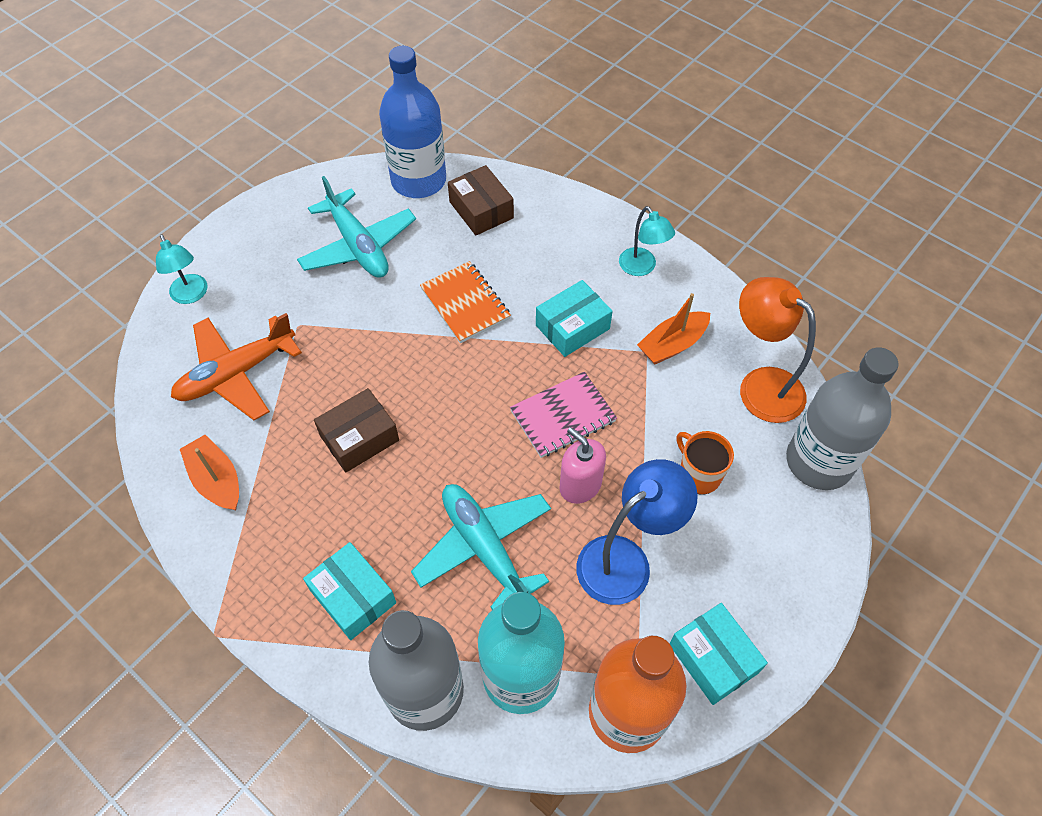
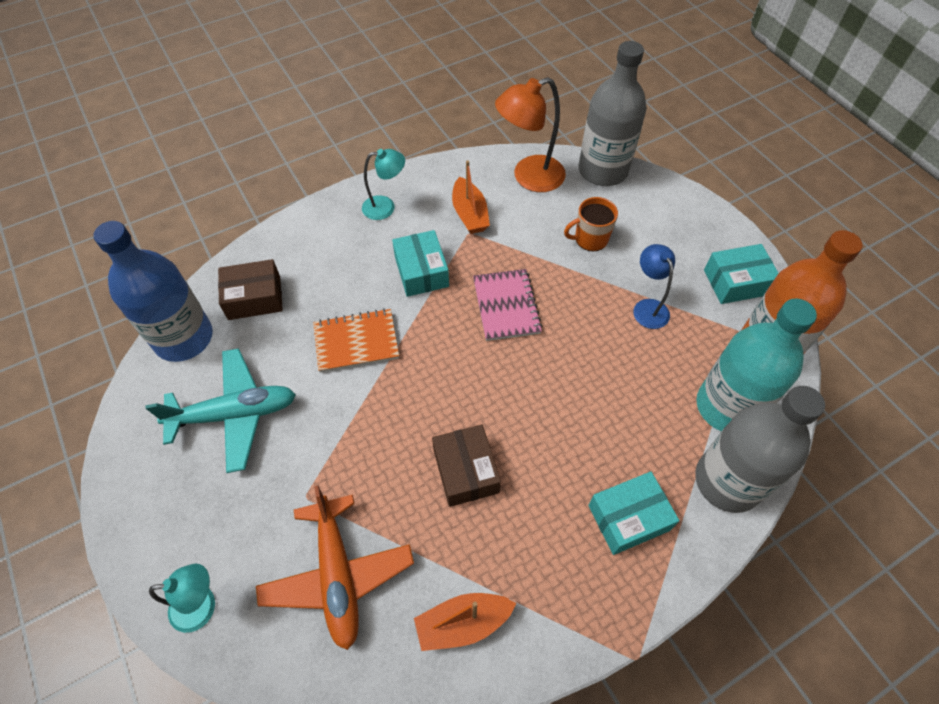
camera: 70 degrees left, 0 degrees up
turquoise plane [411,484,551,610] -> none
pink soap dispenser [560,427,606,504] -> none
blue lamp [576,459,698,605] -> blue lamp [633,244,675,329], size x0.62

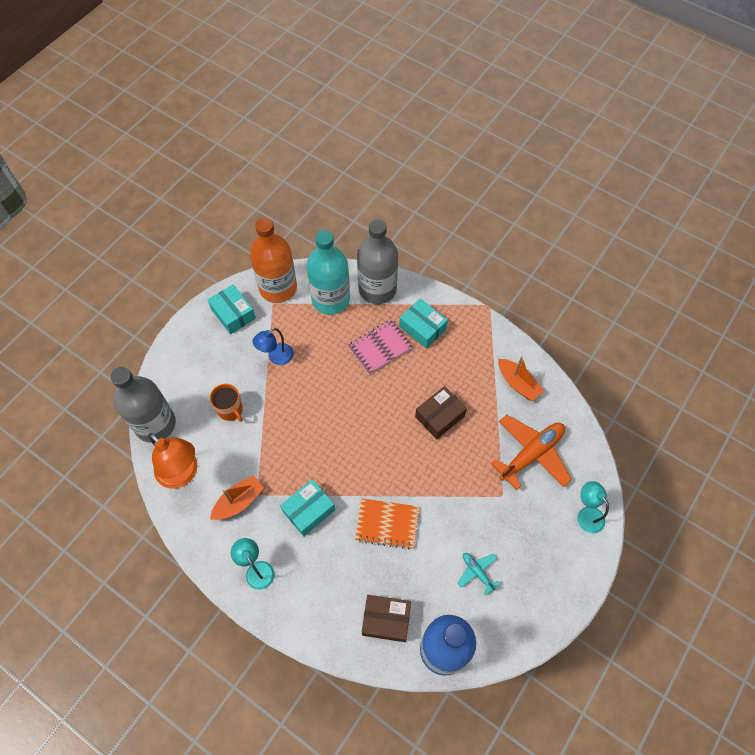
camera: 115 degrees left, 5 degrees up
turquoise plane [145,348,296,473] -> turquoise plane [458,553,500,595], size x0.49
brown box [218,259,283,320] -> brown box turned 45 degrees counterclockwise [362,595,411,642]
orange notebook [313,308,399,373] -> orange notebook turned 45 degrees counterclockwise [355,498,419,550]
pink notebook [473,269,542,341] -> pink notebook moved to [348,320,412,374]

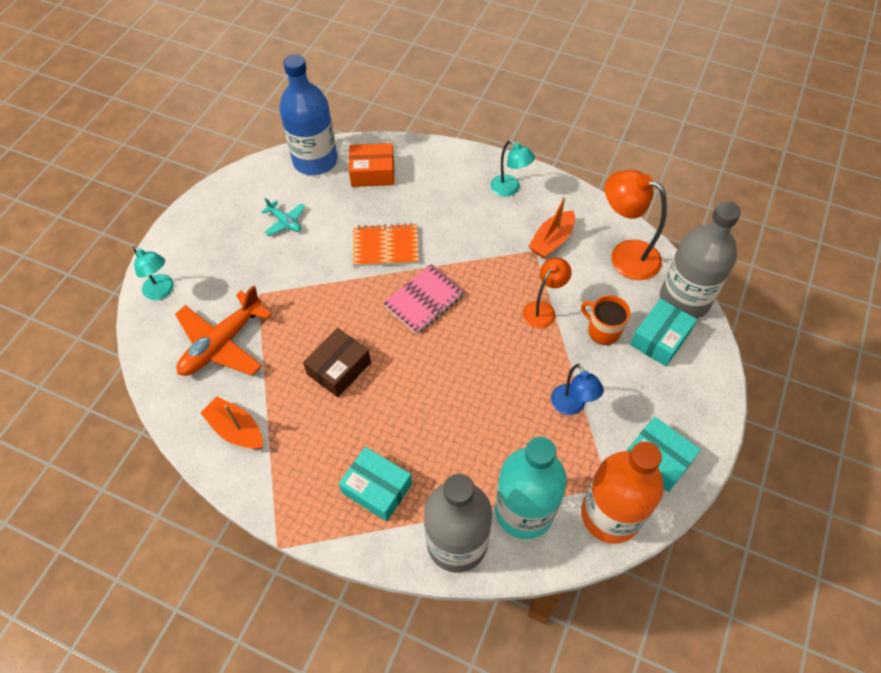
camera: 170 degrees right, 5 degrees down
blue lamp [252,328,294,365] -> blue lamp turned 120 degrees clockwise [551,364,604,415]
turquoise box [280,479,335,536] -> turquoise box moved to [630,298,697,366]
pink notebook [348,320,412,374] -> pink notebook moved to [383,264,465,334]
brown box [362,595,411,642] -> orange box [349,143,394,187]
none -> orange lamp [523,258,572,328]

